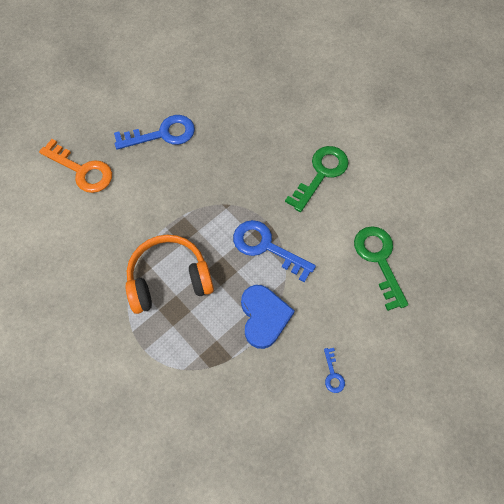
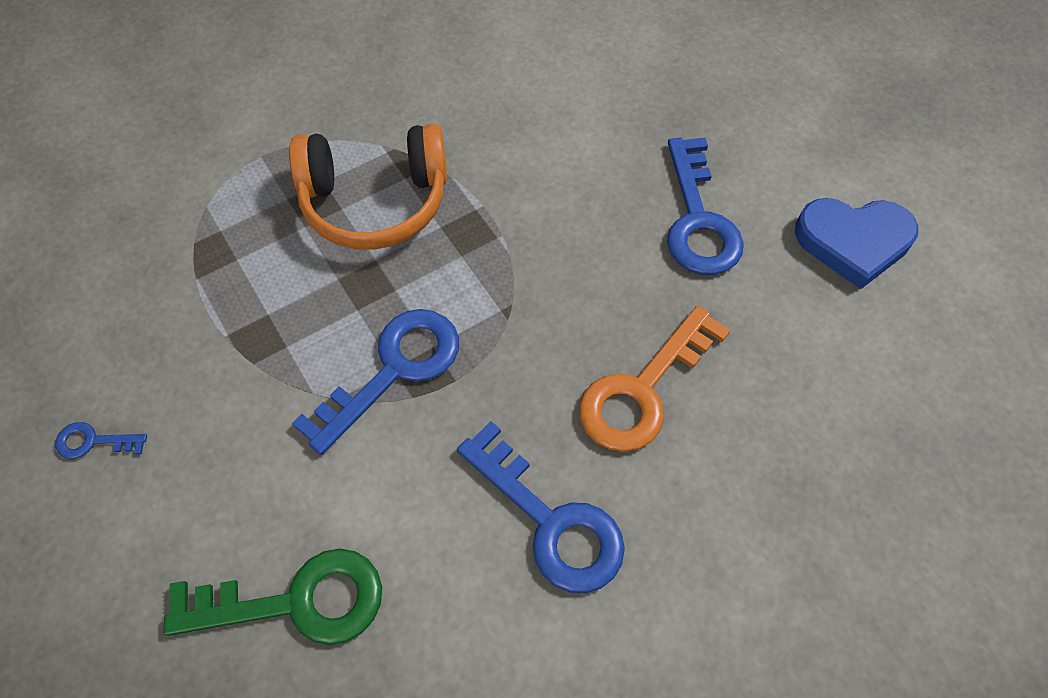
camera: 100 degrees right, 5 degrees down
orange key [39,139,112,193] -> orange key moved to [579,306,730,452]
orange headphones [125,234,214,314] -> orange headphones turned 90 degrees clockwise [289,124,447,250]
blue heart [241,285,294,349] -> blue heart moved to [795,198,919,289]
green key [285,146,349,212] -> blue key [457,421,625,593]

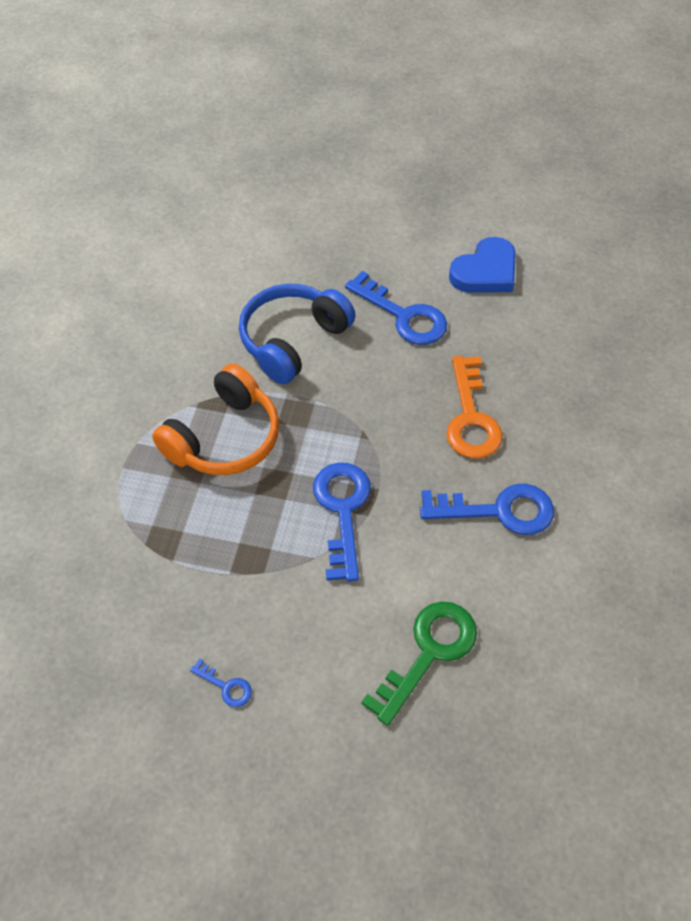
camera: 45 degrees left, 5 degrees down
blue key [55,422,147,459] -> blue key turned 105 degrees counterclockwise [190,658,252,707]
none -> blue headphones [239,284,356,384]

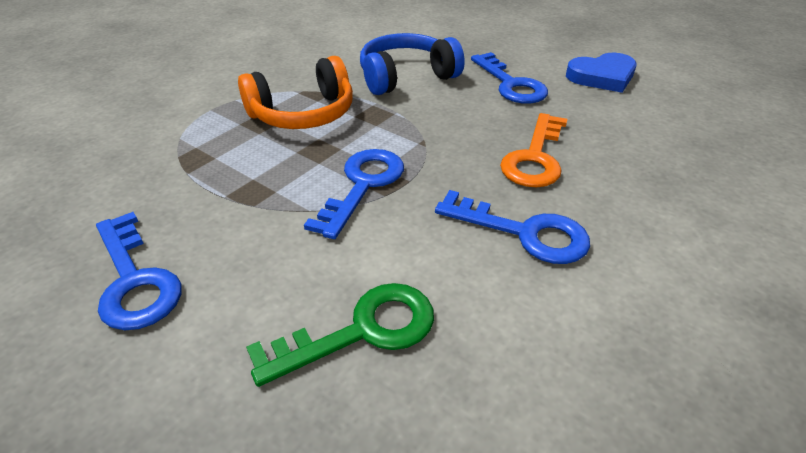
camera: 25 degrees right, 15 degrees down
blue key [190,658,252,707] -> blue key [96,212,182,330], size x2.17

